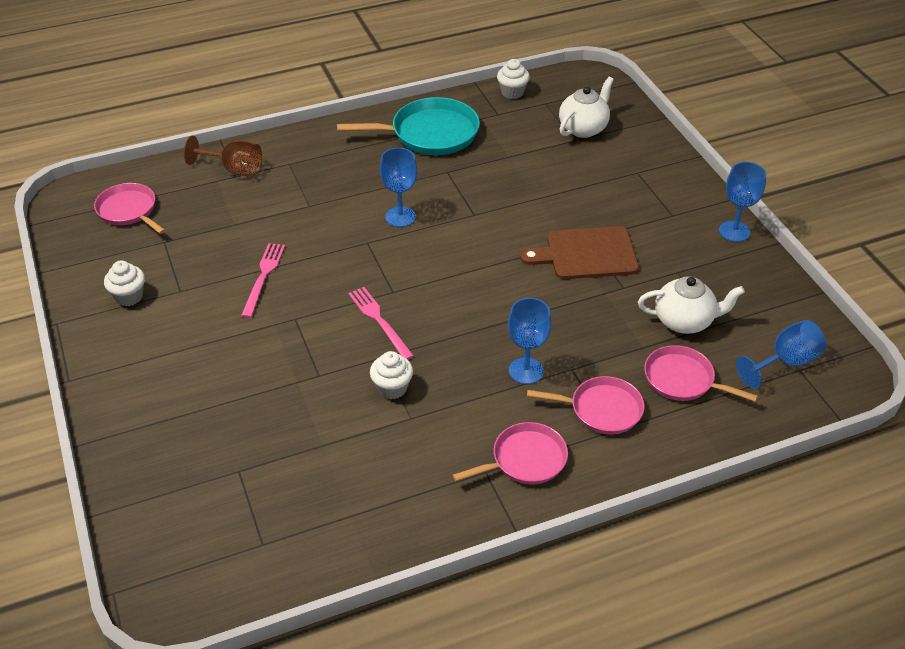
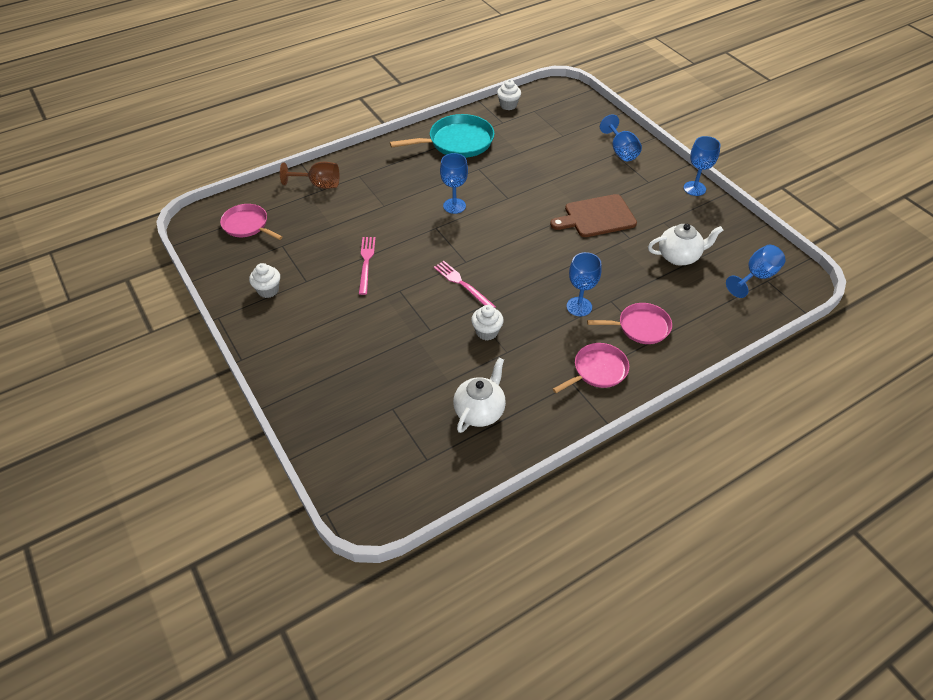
camera: 10 degrees left, 5 degrees up
white teapot [559,76,614,138] -> white teapot moved to [453,358,506,433]
pink pan [644,345,758,402] -> none
none -> blue goblet [600,114,642,161]

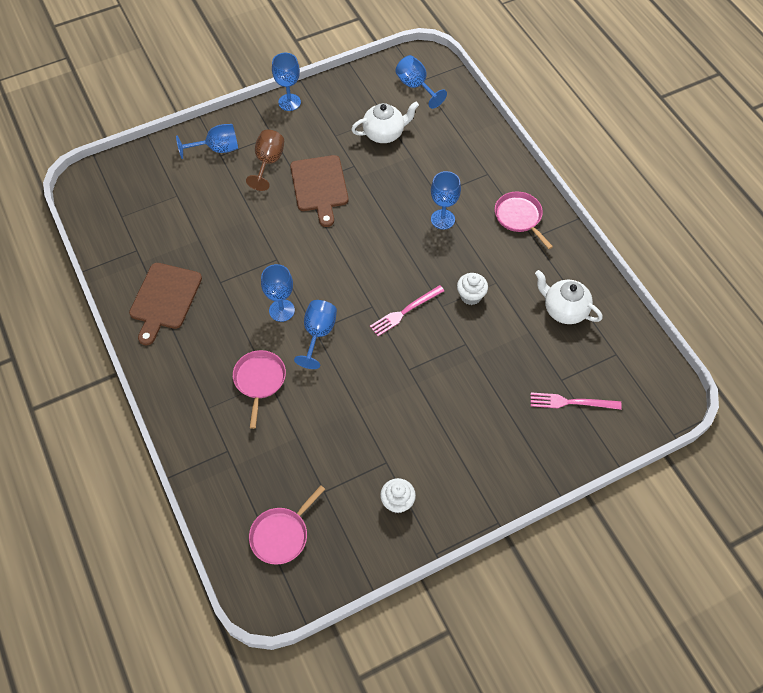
camera: 85 degrees left, 10 degrees up
brown goblet [280,162,339,189] -> brown goblet moved to [246,130,284,191]
pink fork [359,237,376,295] -> pink fork moved to [530,392,622,410]
turquoise pan [390,114,495,158] -> brown cutting board [129,263,202,345]
white cupcake [497,80,521,110] -> none
pink pan [587,303,672,344] -> pink pan moved to [233,350,286,429]
white teapot [648,224,723,265] -> white teapot turned 75 degrees clockwise [351,102,419,143]
none -> blue goblet [294,300,337,369]

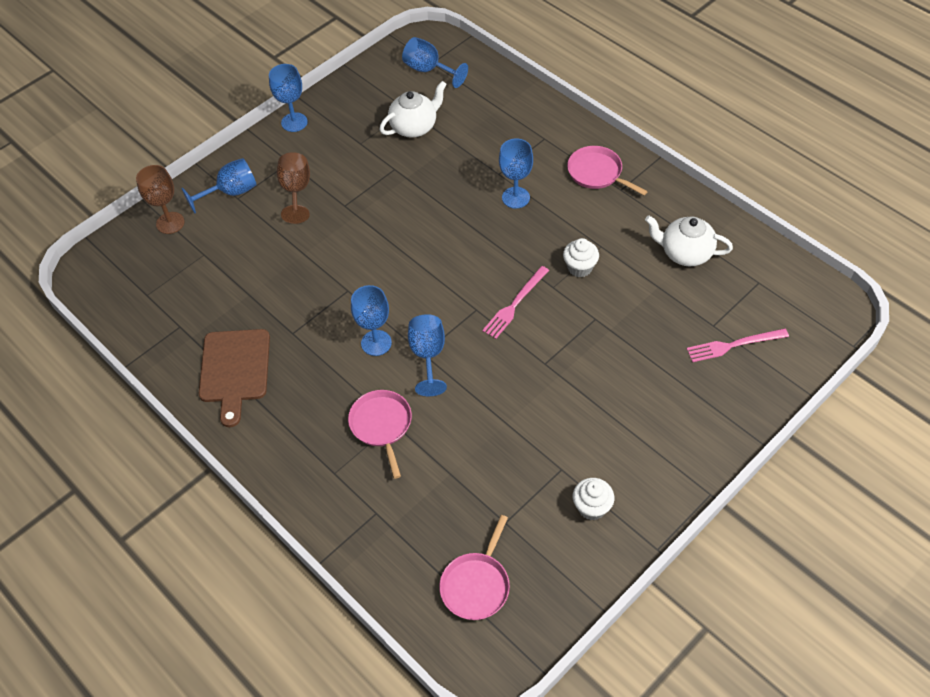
camera: 15 degrees left, 5 degrees down
brown cutting board [290,155,348,227] -> none
none -> brown goblet [136,165,184,234]

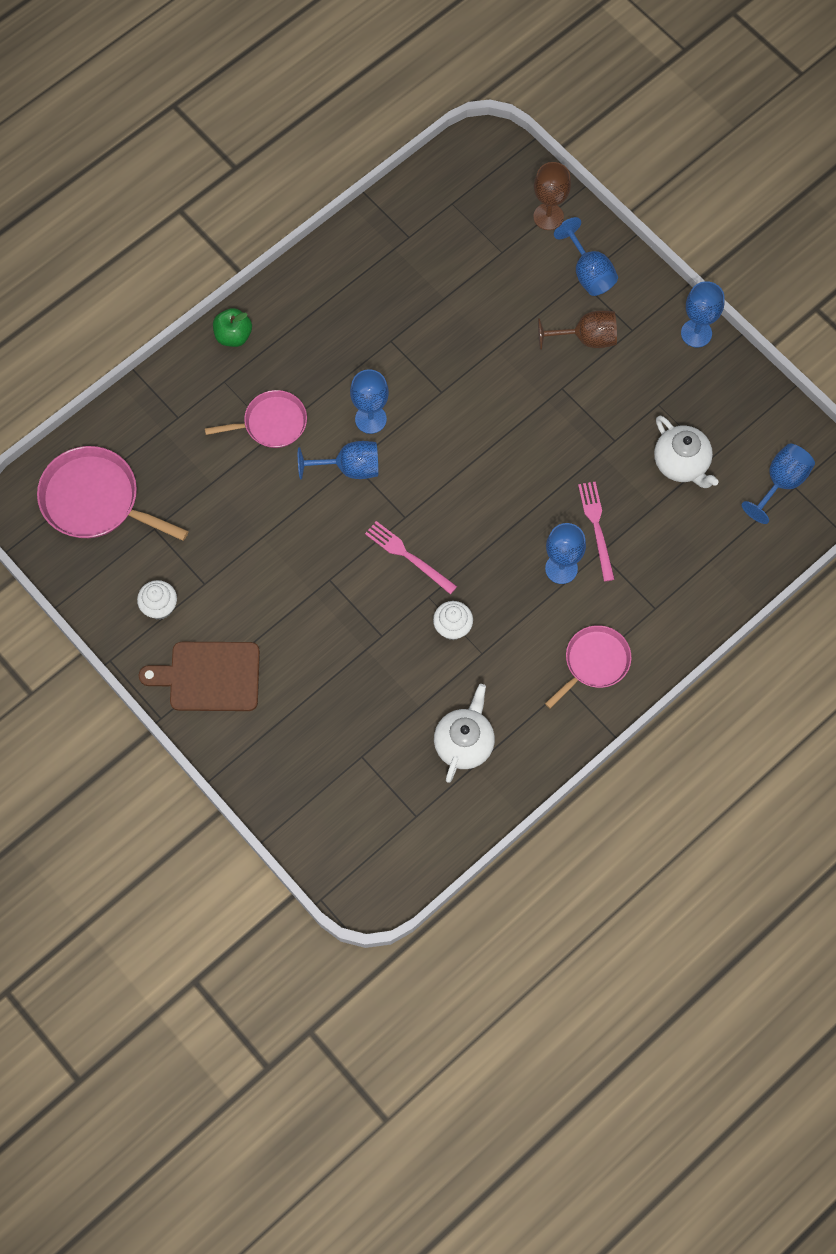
camera: 90 degrees right, 15 degrees up
brown cutting board [199,329,270,427] -> brown cutting board moved to [139,642,260,711]
pink pan [439,515,510,620] -> pink pan [37,446,188,541], size x1.56
pink fork [687,329,789,362] -> pink fork moved to [578,482,615,582]
none -> green apple [213,308,252,347]

